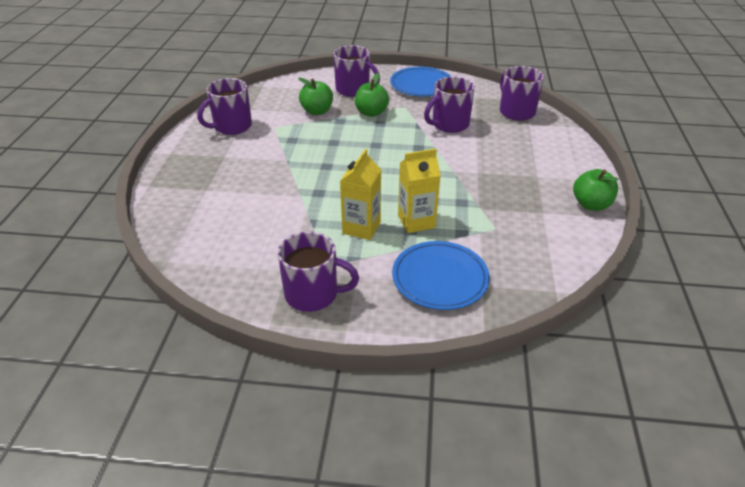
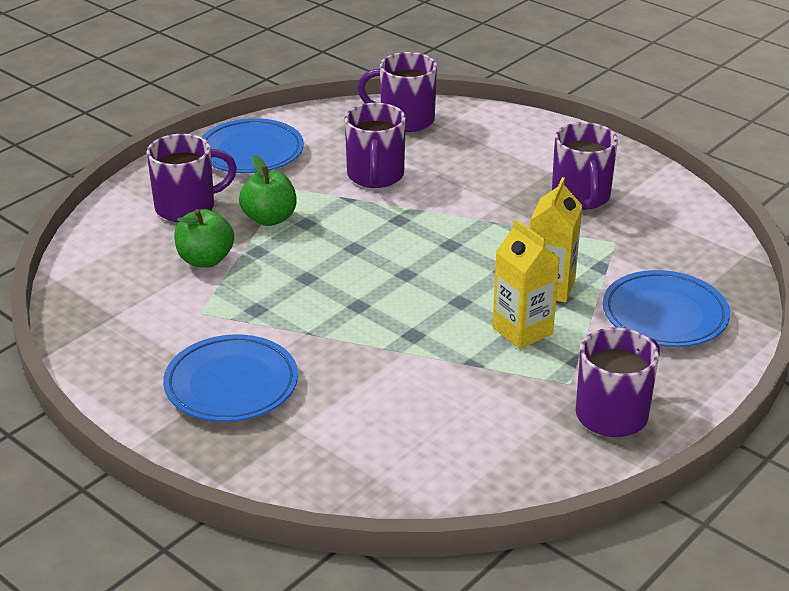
camera: 55 degrees left, 5 degrees down
purple mug [197,78,252,135] -> purple mug moved to [552,122,618,210]
green apple [573,169,619,211] -> none
none -> blue plate [163,334,298,422]

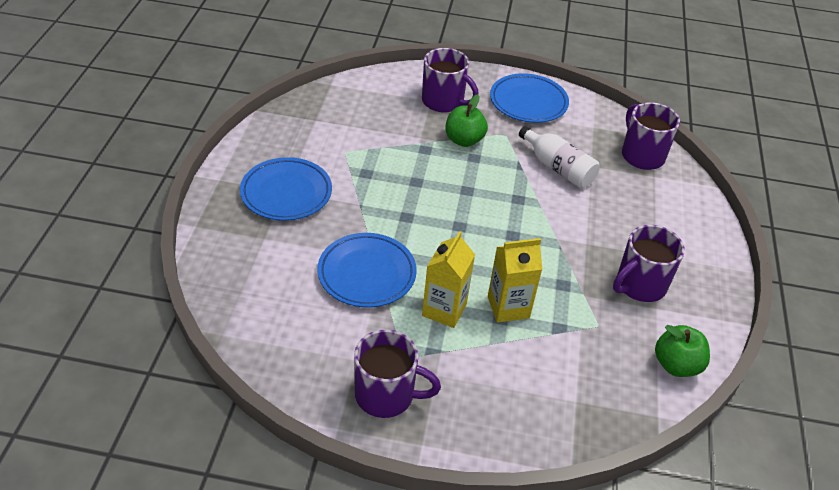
camera: 55 degrees right, 10 degrees up
green apple [174,209,234,267] -> green apple moved to [655,325,710,377]
purple mug [345,103,406,188] -> white bottle [519,126,600,188]
blue plate [603,270,730,347] -> blue plate moved to [317,233,417,308]

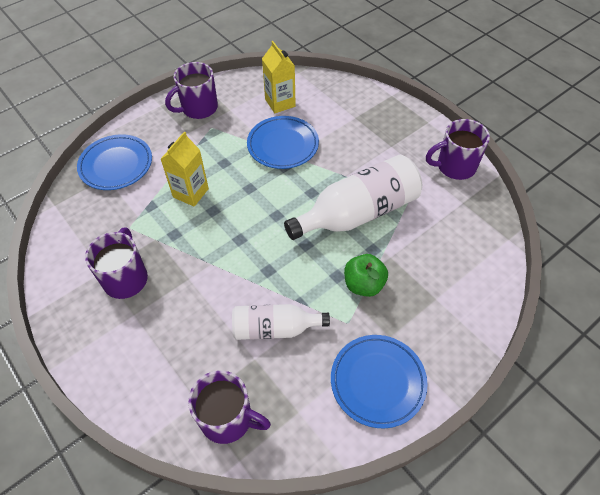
camera: 135 degrees right, 10 degrees up
blue plate [240,157,332,221] -> blue plate moved to [77,134,152,190]
purple mug [422,48,479,113] -> purple mug moved to [426,119,490,180]
yellow carton [422,231,475,328] -> yellow carton moved to [262,41,296,113]
green apple [655,325,710,377] -> none
none -> white bottle [284,155,422,240]

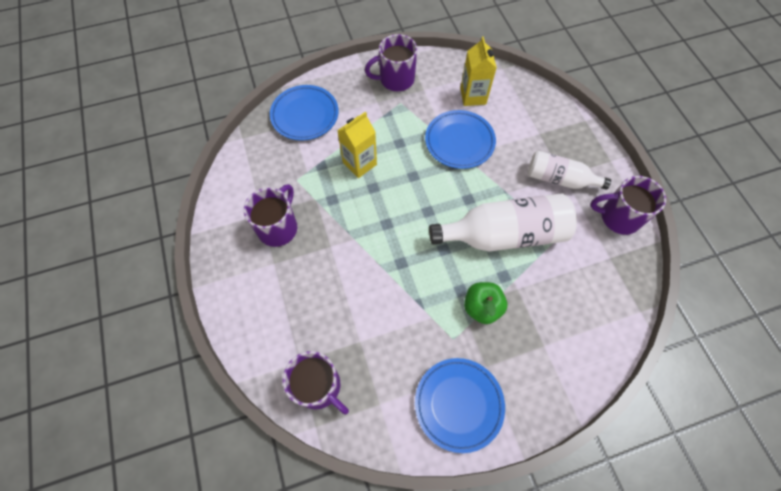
camera: 20 degrees right, 10 degrees up
white bottle [232,304,330,340] -> white bottle moved to [528,151,611,190]

